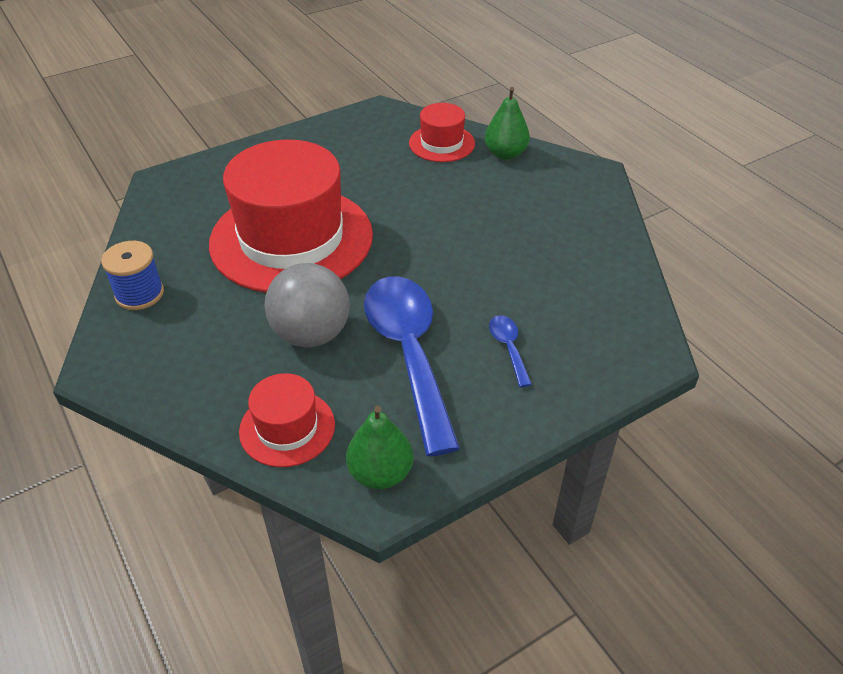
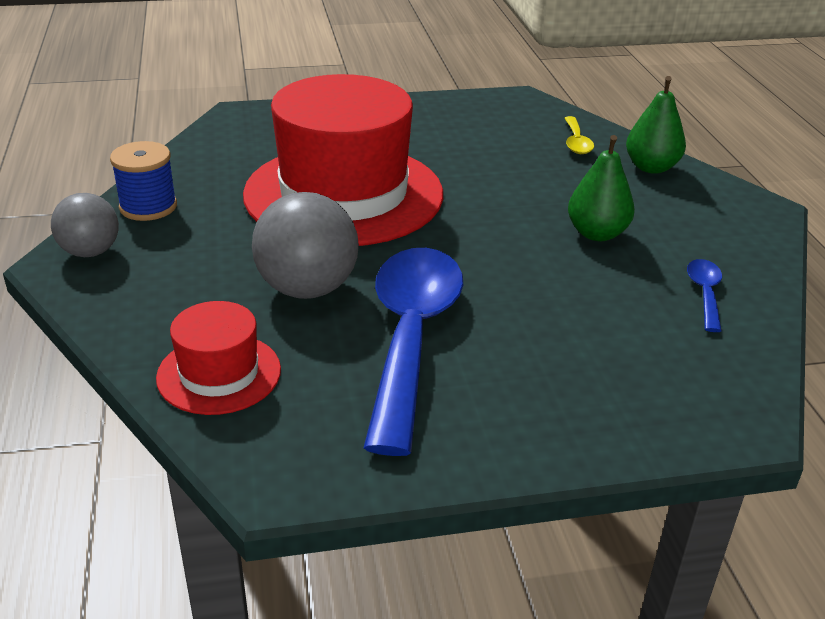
camera: 20 degrees right, 10 degrees down
green pear [346,406,413,489] -> green pear moved to [568,135,635,241]
red hat [409,103,475,162] -> yellow spoon [565,116,594,154]
blue spoon [489,315,532,387] -> blue spoon moved to [687,259,722,332]
none -> grey ball [51,193,119,257]

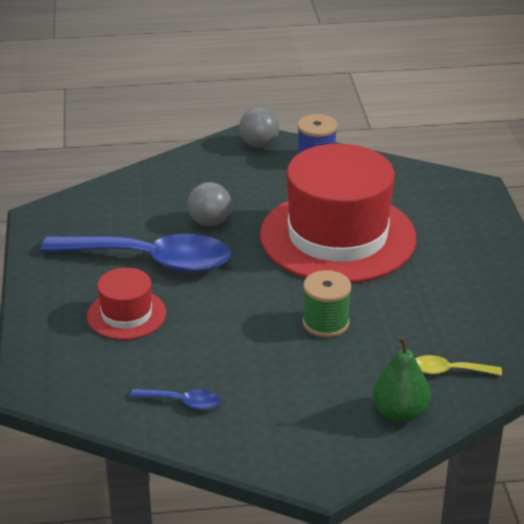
camera: 95 degrees right, 0 degrees up
red hat [156,301,281,415] -> red hat moved to [87,268,166,340]
grey ball [252,192,359,299] -> grey ball [187,182,232,226], size x0.64
green pear [568,135,635,241] -> none
none -> green spool [303,270,351,337]

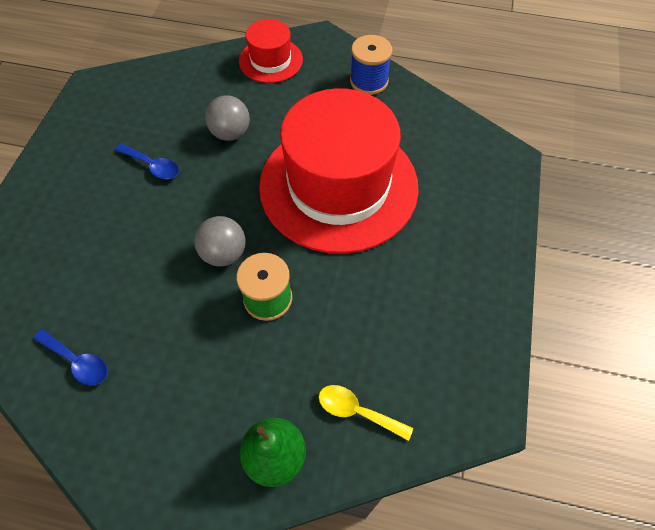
camera: 20 degrees right, 25 degrees up
blue spoon [41,234,230,273] -> blue spoon [115,144,179,179], size x0.41
red hat [87,268,166,340] -> red hat moved to [239,19,303,83]
grey ball [239,107,279,148] -> grey ball moved to [194,216,246,267]

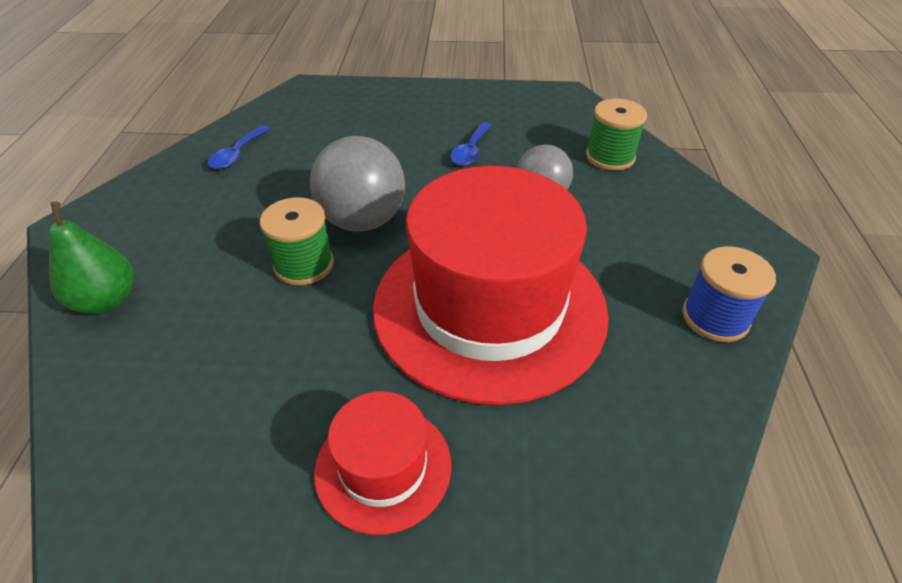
camera: 80 degrees right, 15 degrees down
grey ball [194,216,246,267] -> grey ball [310,136,405,232], size x1.56
red hat [239,19,303,83] -> red hat moved to [314,391,451,535]
yellow spoon [319,385,413,441] -> none
none -> green spool [586,99,647,171]

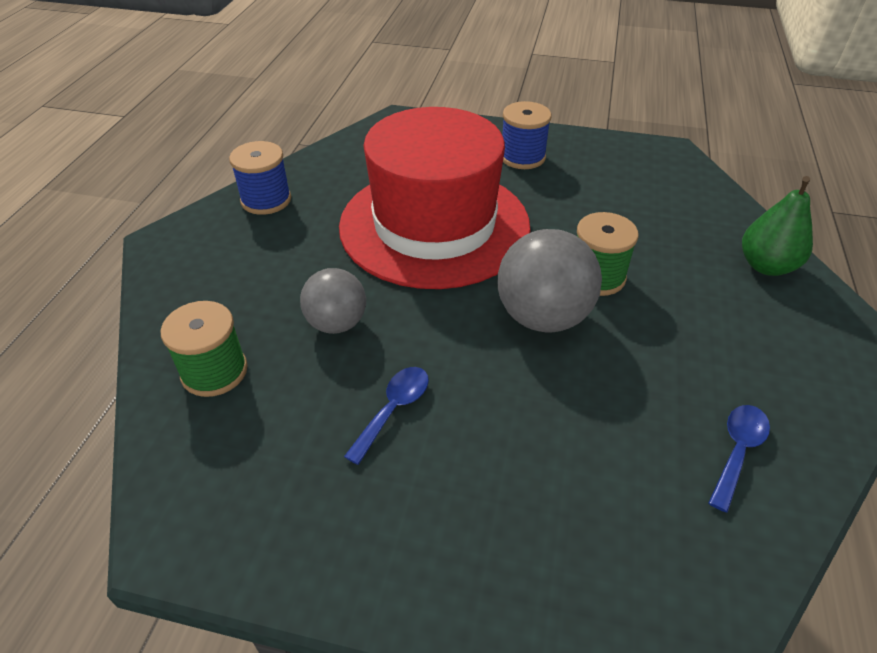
camera: 170 degrees left, 0 degrees up
red hat [314,391,451,535] -> blue spool [502,101,551,169]

